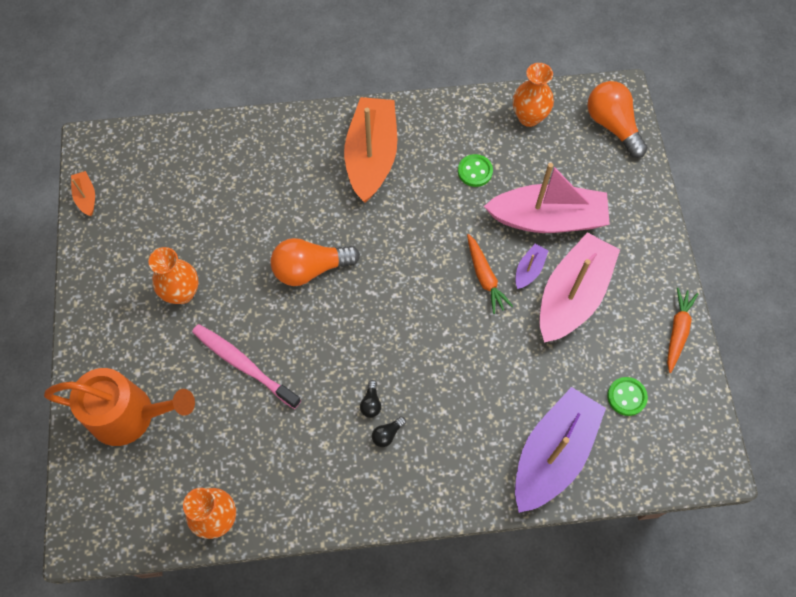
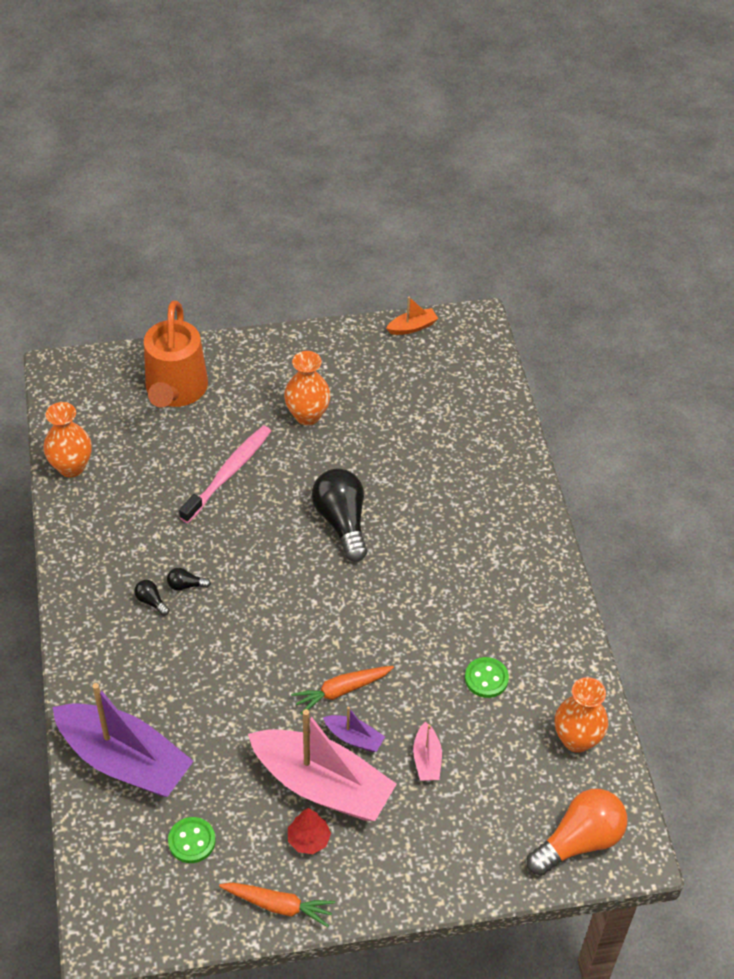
camera: 85 degrees right, 15 degrees down
orange light bulb [271,238,360,286] -> black light bulb [312,468,367,562]
orange boat [344,97,397,203] -> none
pink boat [484,163,610,233] -> pink boat [413,722,442,781], size x0.42
none -> red tree [288,808,331,854]

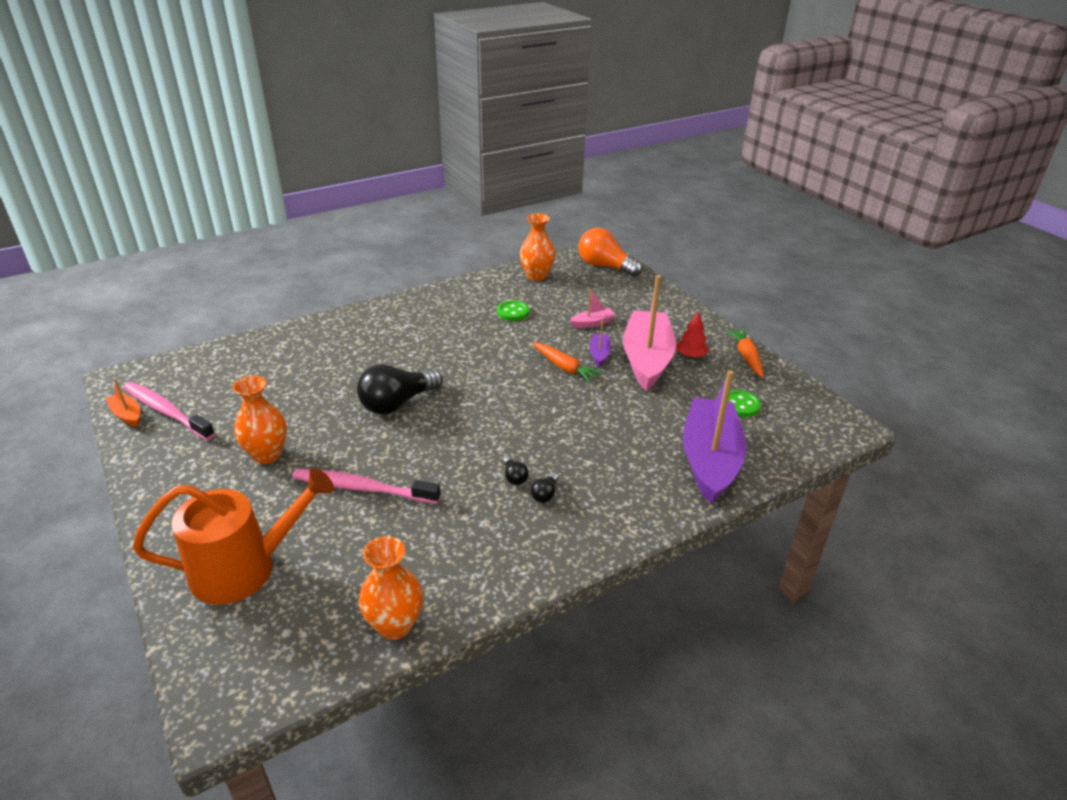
camera: 110 degrees left, 15 degrees down
none -> pink toothbrush [123,382,215,440]

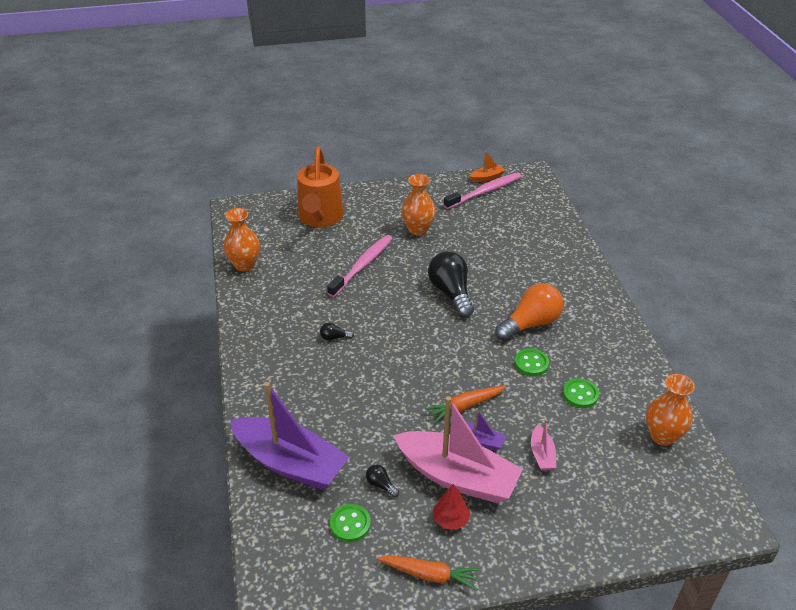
camera: 110 degrees right, 5 degrees up
black light bulb [531,473,558,503] -> black light bulb moved to [366,464,399,498]
orange light bulb [578,228,642,277] -> orange light bulb moved to [495,283,563,341]
none -> green button [515,348,549,376]

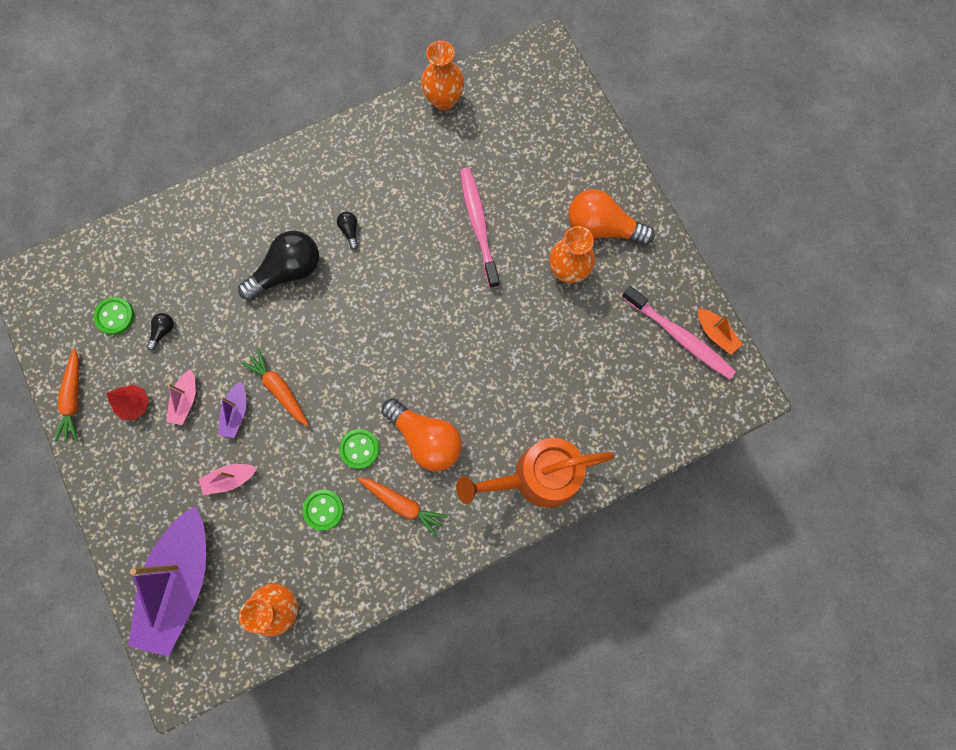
camera: 75 degrees right, 35 degrees up
purple boat [230,382,349,490] -> purple boat moved to [128,506,206,657]
orange watering can [297,147,344,227] -> orange watering can moved to [456,438,614,508]
pink toothbrush [327,235,393,297] -> pink toothbrush turned 120 degrees counterclockwise [460,168,500,288]
pink boat [394,396,523,503] -> pink boat [166,369,196,425], size x0.42
black light bulb [428,251,474,318] -> black light bulb moved to [238,231,319,301]
none -> orange carrot [358,477,448,537]
none -> orange light bulb [568,189,655,246]

